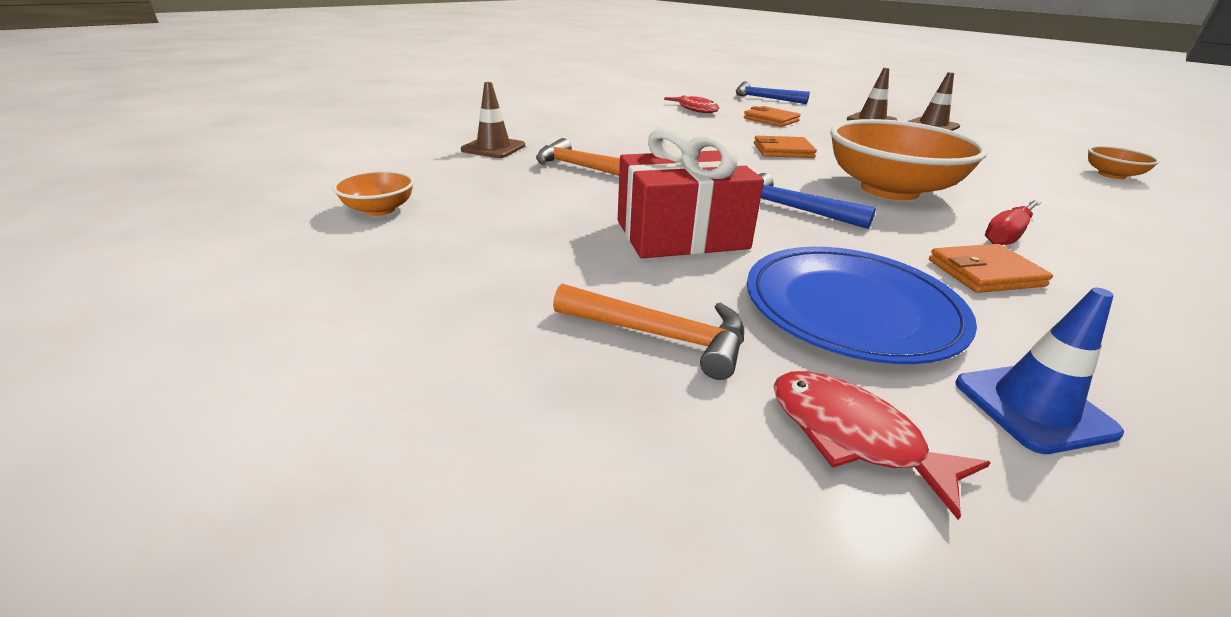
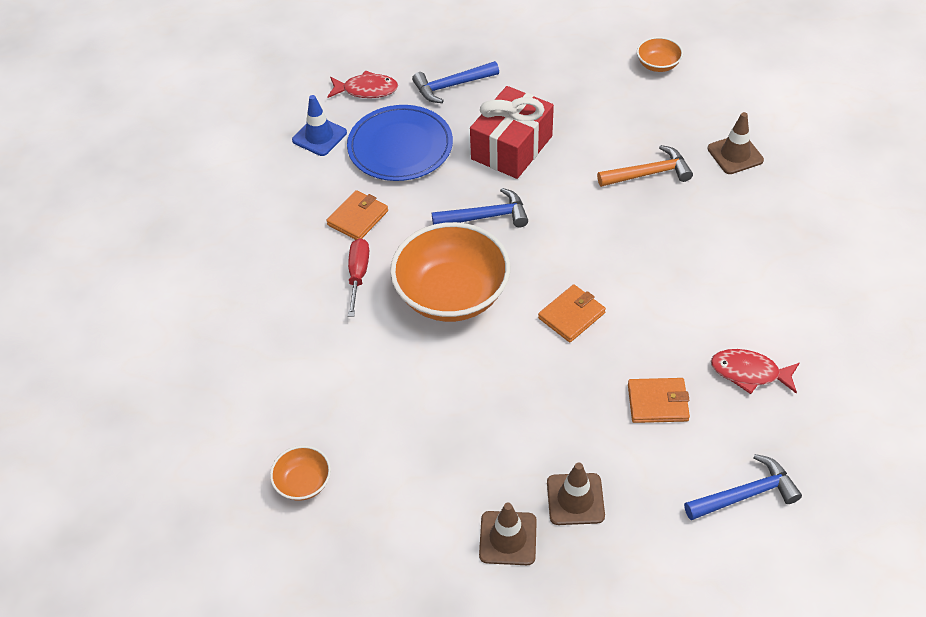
camera: 140 degrees right, 20 degrees up
orange hammer [553,284,744,380] -> blue hammer [412,61,499,103]

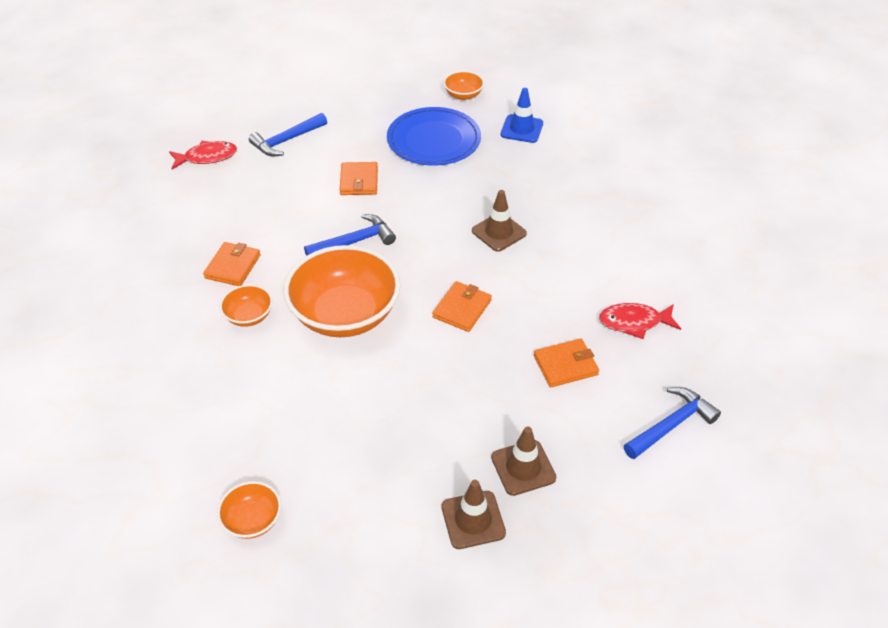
camera: 20 degrees left, 5 degrees down
blue traffic cone [292,95,347,156] -> blue traffic cone moved to [501,88,543,143]
blue plate [347,105,453,181] -> blue plate moved to [387,107,481,166]
red screwdriver [348,238,369,317] -> orange bowl [220,284,273,327]
red gift [470,86,554,179] -> orange wallet [340,162,378,195]
orange hammer [597,145,693,187] -> none
brown traffic cone [707,112,764,174] -> brown traffic cone moved to [472,190,527,252]

